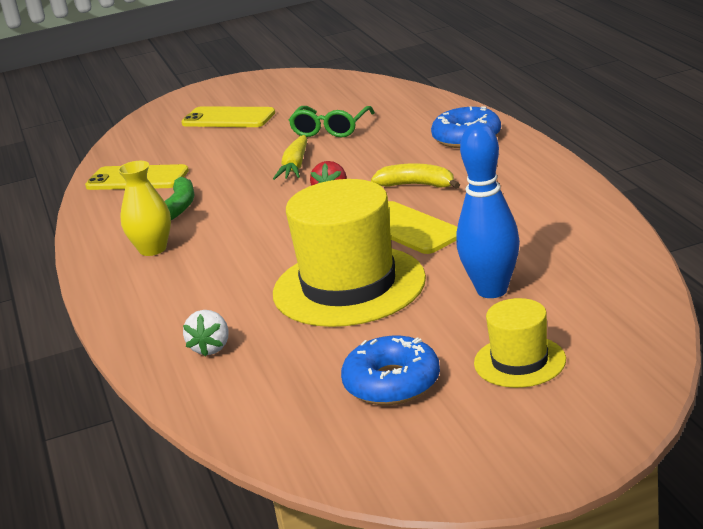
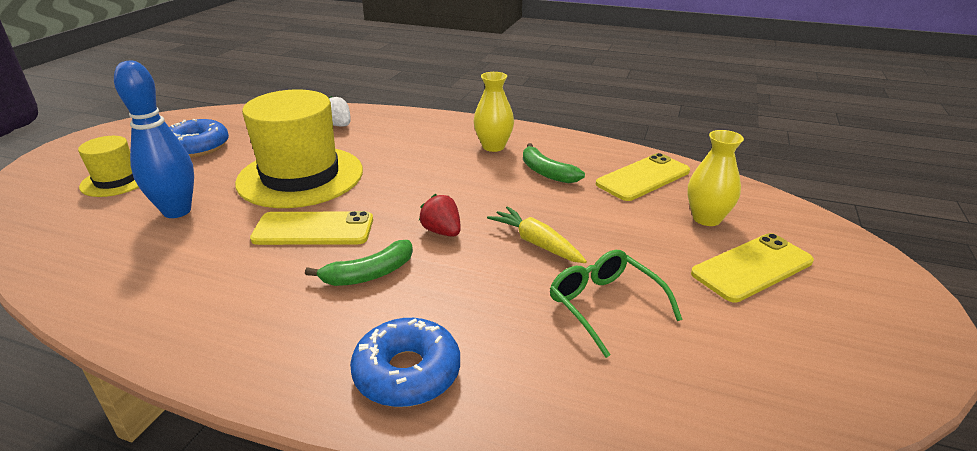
camera: 125 degrees right, 5 degrees up
yellow banana [371,163,460,189] -> green banana [305,240,413,286]
none -> yellow vase [687,130,744,226]

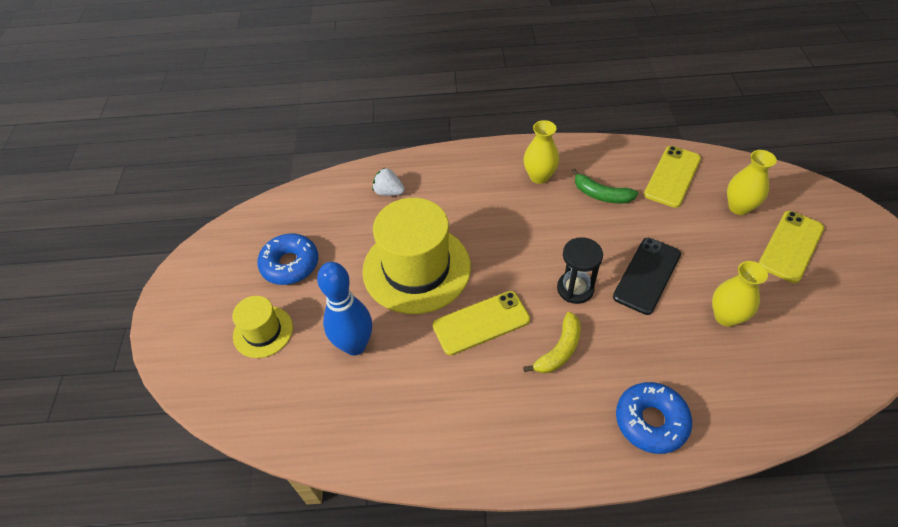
camera: 20 degrees left, 20 degrees up
green banana [305,240,413,286] -> yellow banana [523,312,581,373]
red strawberry [419,194,461,237] -> black hourglass [557,237,603,304]
yellow carrot [487,206,587,263] -> black phone [613,238,681,315]
green glasses [550,250,683,358] -> yellow vase [712,261,768,327]

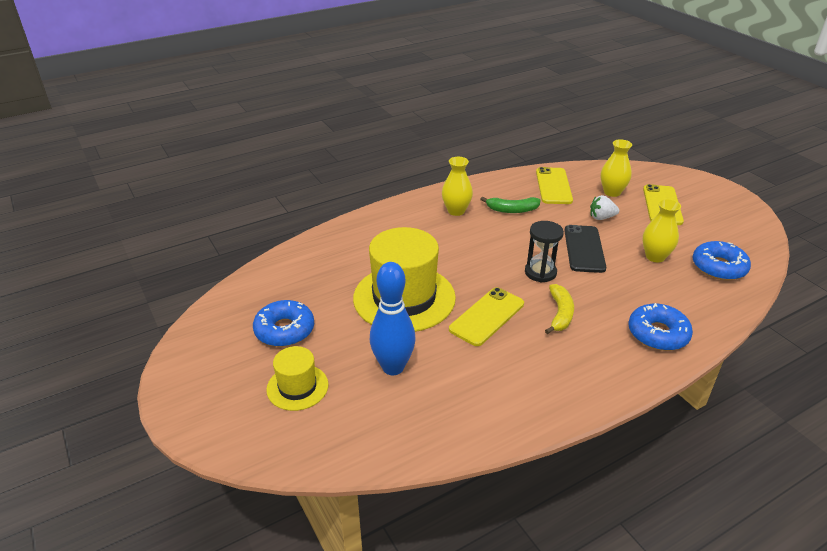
camera: 30 degrees left, 15 degrees down
white strawberry [372,168,405,196] -> white strawberry moved to [590,195,619,220]
none -> blue donut [692,241,751,280]

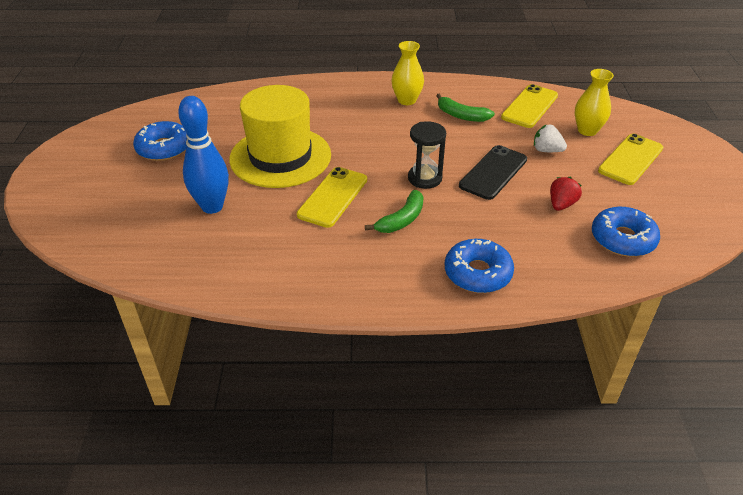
camera: 30 degrees right, 5 degrees up
yellow hat [266,346,328,411] -> none
yellow phone [449,287,524,346] -> yellow phone turned 45 degrees counterclockwise [297,167,367,228]
yellow banana [545,284,574,334] -> green banana [365,190,424,233]
yellow vase [643,199,681,263] -> red strawberry [550,177,582,211]

